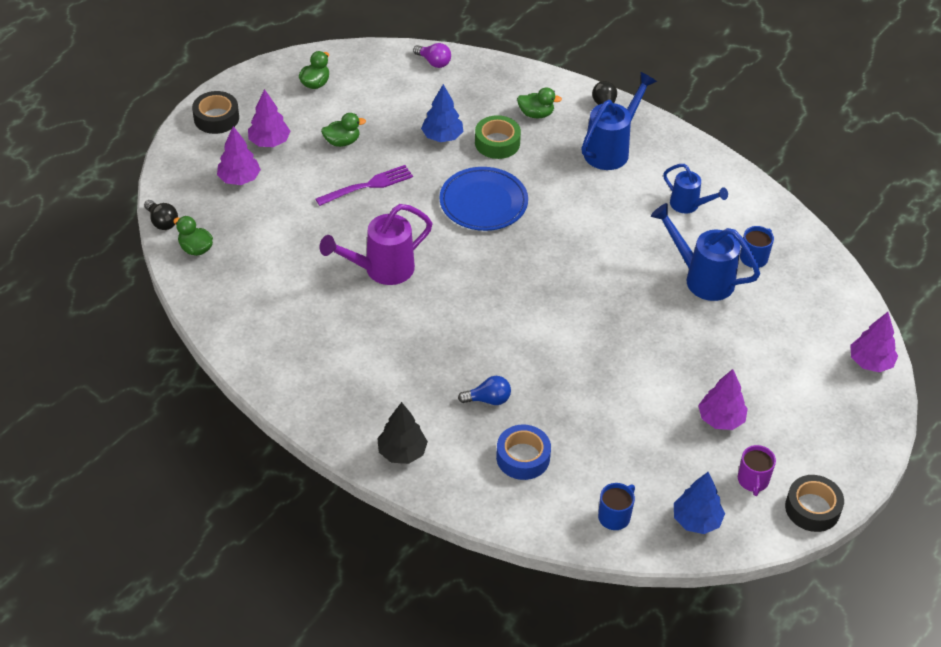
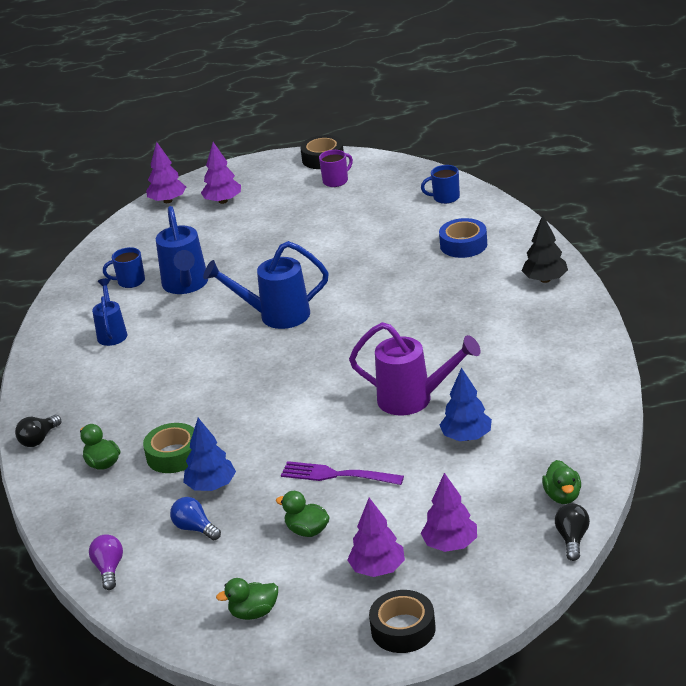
camera: 130 degrees left, 15 degrees down
blue plate [439,167,528,231] -> none
blue light bulb [458,376,511,405] -> blue light bulb moved to [170,497,221,540]
blue watering can [581,72,657,170] -> blue watering can moved to [203,241,329,329]
blue tree [674,472,725,534] -> blue tree moved to [440,367,492,441]
purple tree [698,369,748,430] -> purple tree moved to [201,142,241,204]

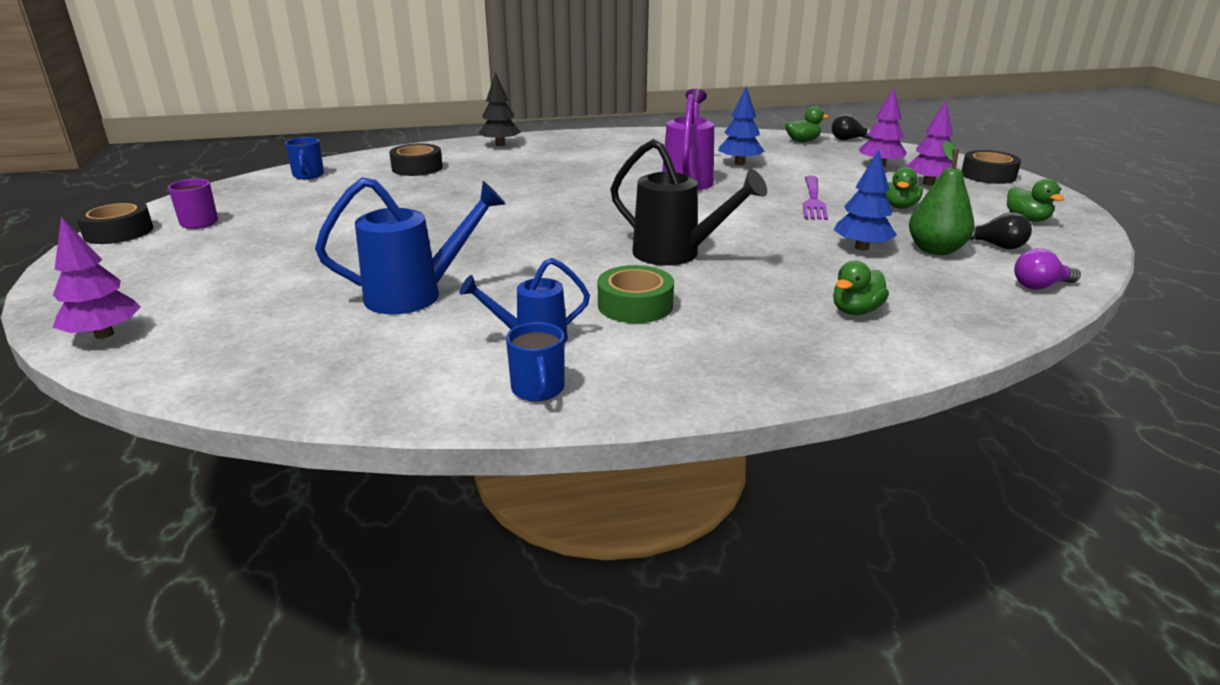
camera: 100 degrees left, 5 degrees down
black light bulb [15,415,61,447] -> black light bulb moved to [969,212,1032,249]
blue mug [103,247,145,288] -> blue mug moved to [506,322,565,402]
green tape [143,423,194,473] -> green tape moved to [598,265,674,323]
blue light bulb [170,497,221,540] -> green pear [909,141,974,255]
purple tree [201,142,241,204] -> none
blue watering can [203,241,329,329] -> none
blue tape [439,218,487,258] -> black tape [389,143,443,176]
none -> black watering can [611,139,767,265]

